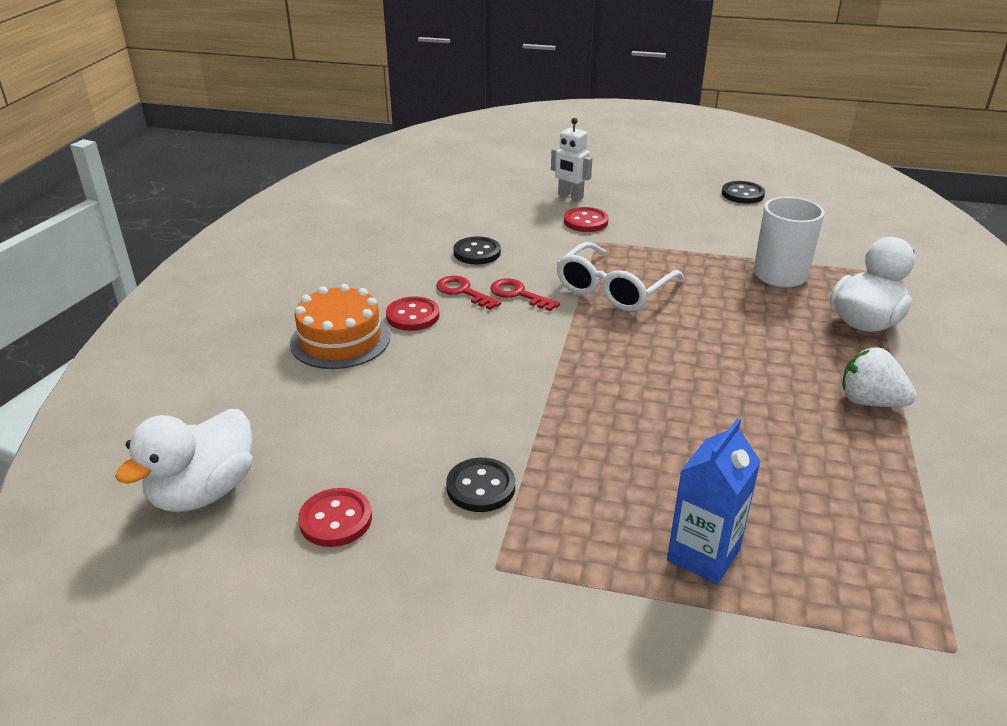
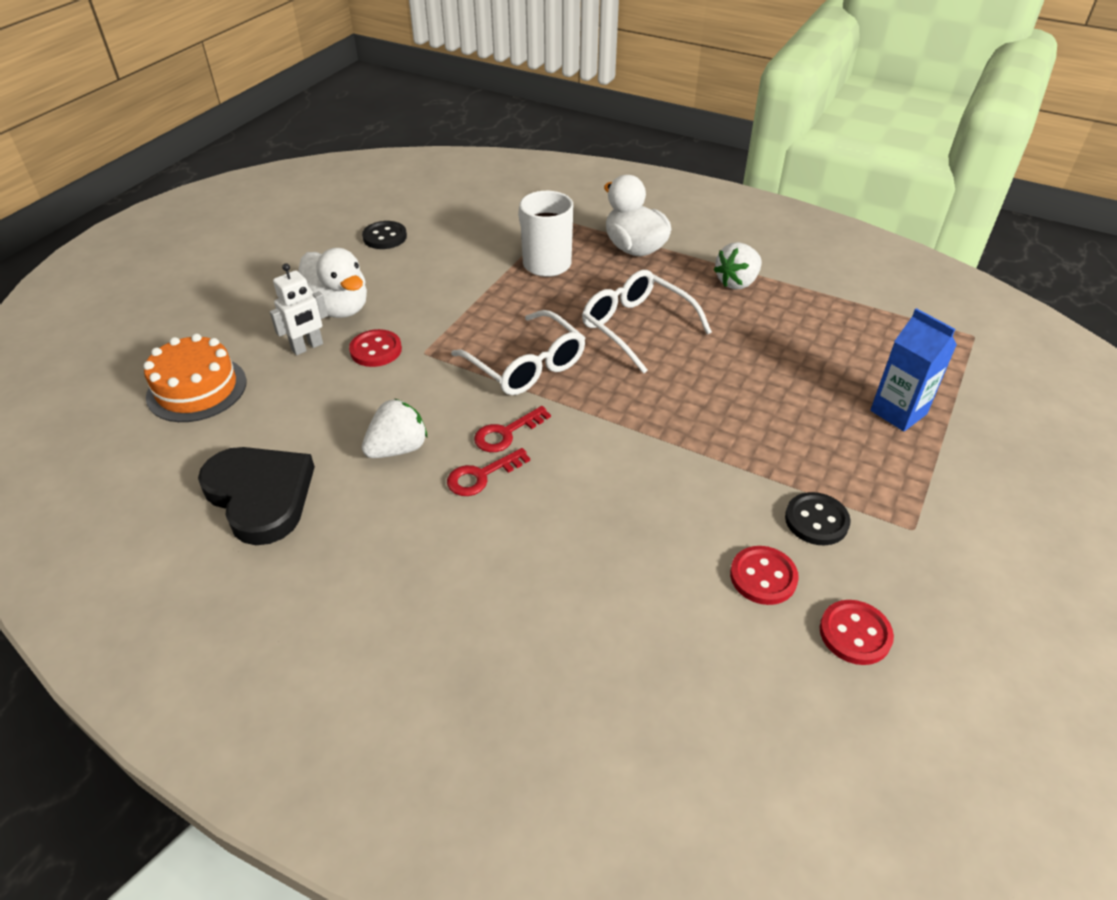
camera: 75 degrees left, 10 degrees up
white duck [115,409,252,512] -> white duck moved to [298,248,367,318]
orange cake [290,284,390,369] -> orange cake moved to [143,334,247,422]
red button [386,296,439,331] -> red button moved to [730,546,799,605]
black button [453,236,501,265] -> white strawberry [362,399,427,458]
none -> black heart [198,447,315,545]
none -> white glasses [582,270,712,374]

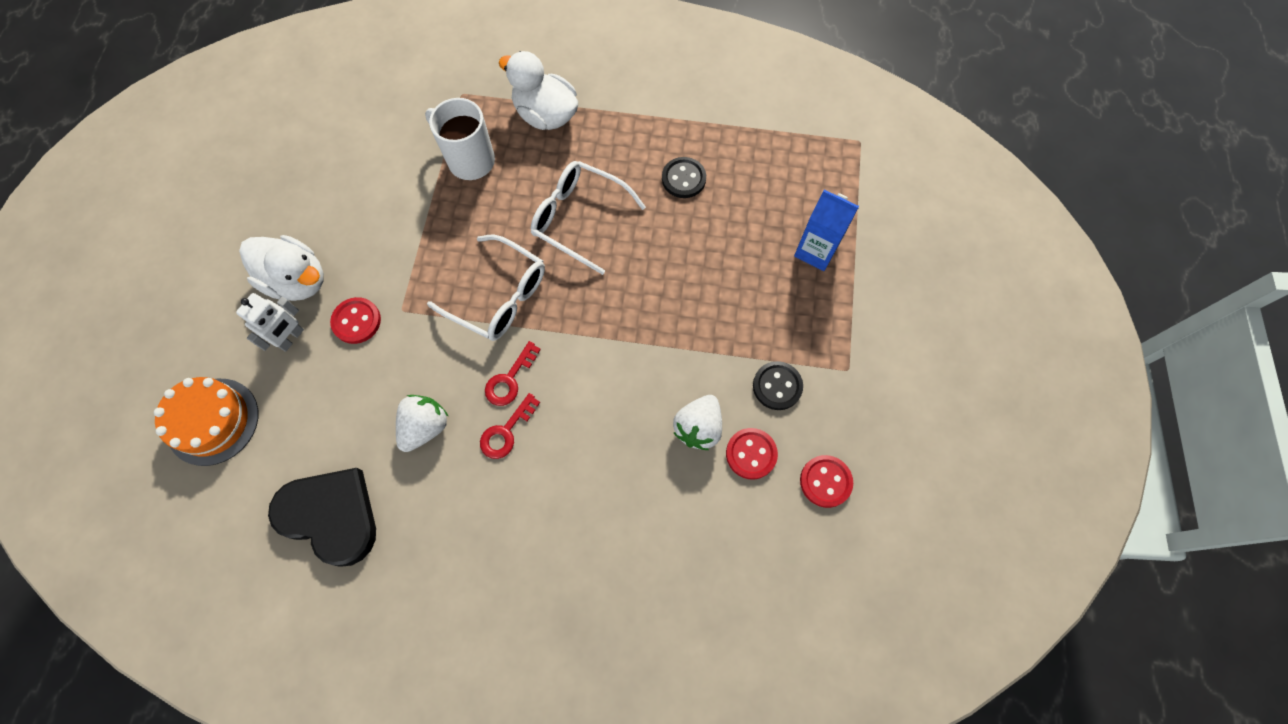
camera: 20 degrees left, 25 degrees up
black button [362,221,407,249] -> black button moved to [662,157,706,198]
white strawberry [714,242,762,290] -> white strawberry moved to [673,395,722,450]

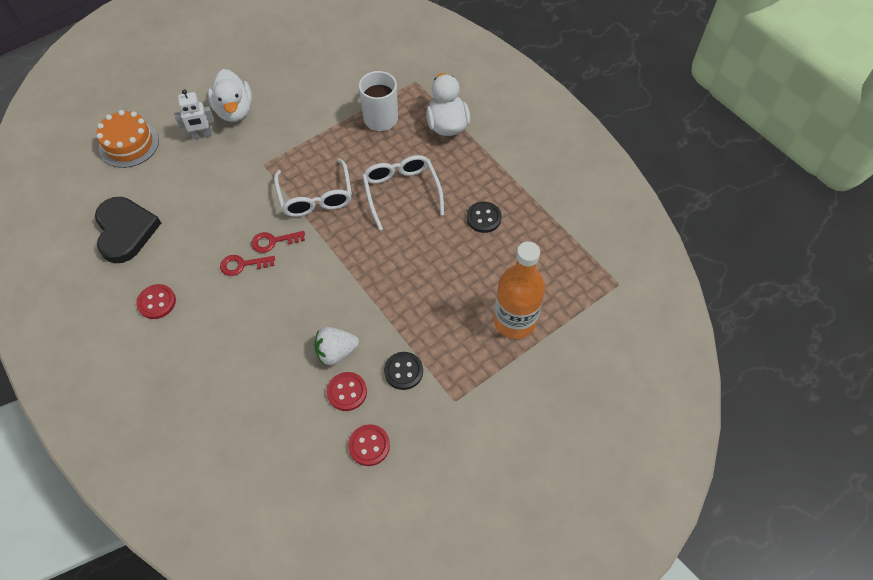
camera: 45 degrees right, 10 degrees down
red button [330,297,381,344] -> red button moved to [136,284,176,319]
white strawberry [396,395,448,452] -> none
blue carton [794,189,859,271] -> orange bottle [494,241,545,339]

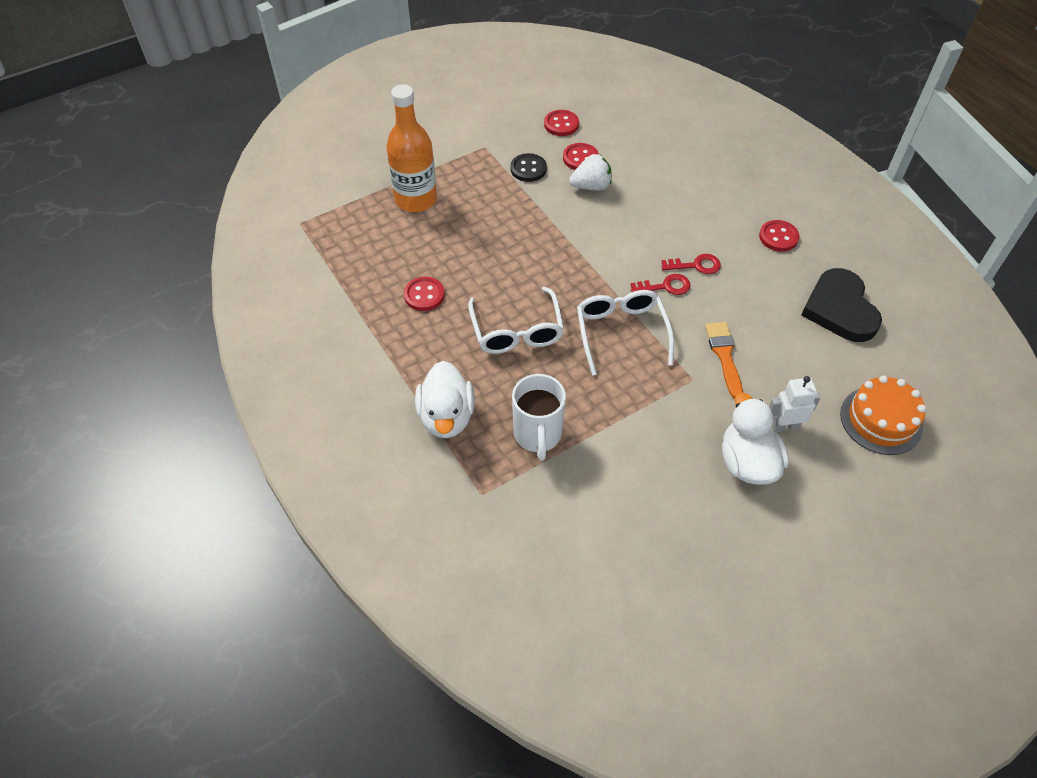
camera: 175 degrees left, 5 degrees down
black button [467,202,502,233] -> red button [404,277,445,311]
none -> orange brush [705,322,743,399]

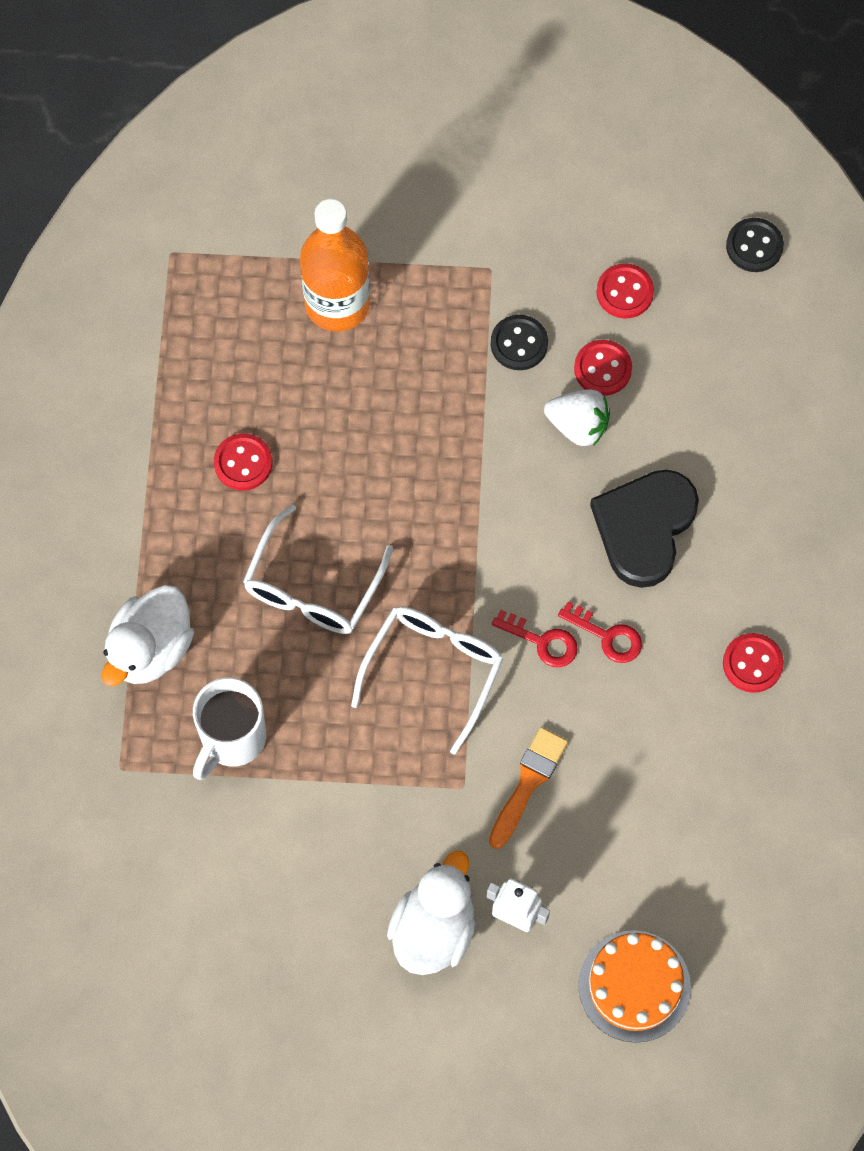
camera: 35 degrees right, 15 degrees up
black heart [801,268,882,342] -> black heart moved to [590,470,699,588]
none -> black button [726,218,784,272]

